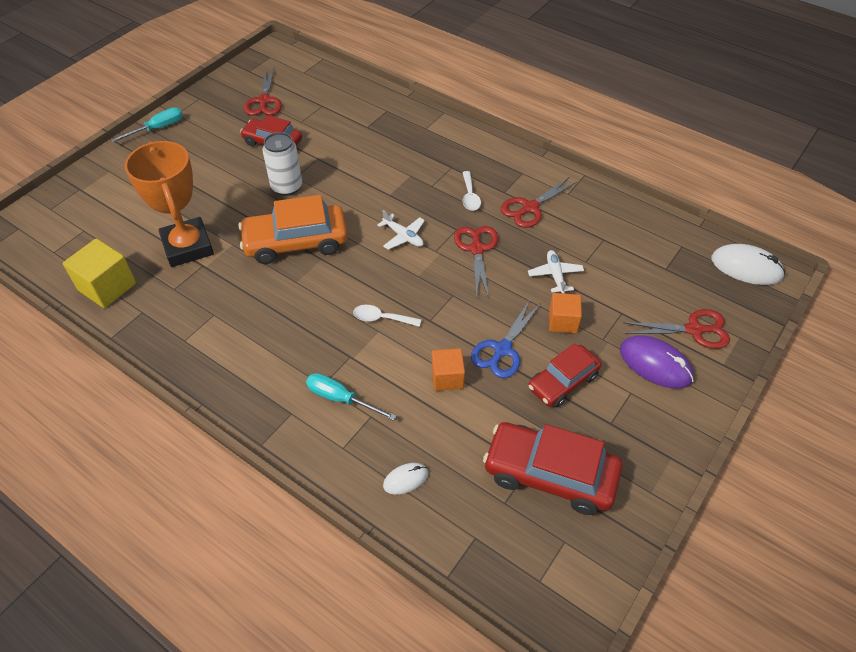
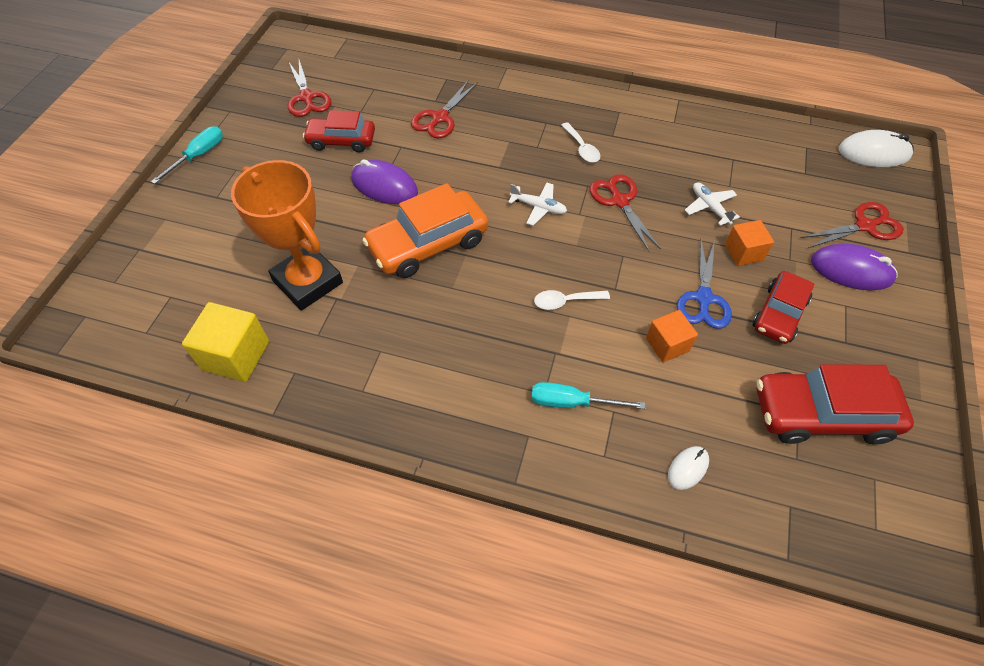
camera: 20 degrees left, 5 degrees up
white can [262,132,302,196] -> purple mouse [351,159,418,204]
red scissors [501,177,578,228] -> red scissors moved to [411,80,478,138]

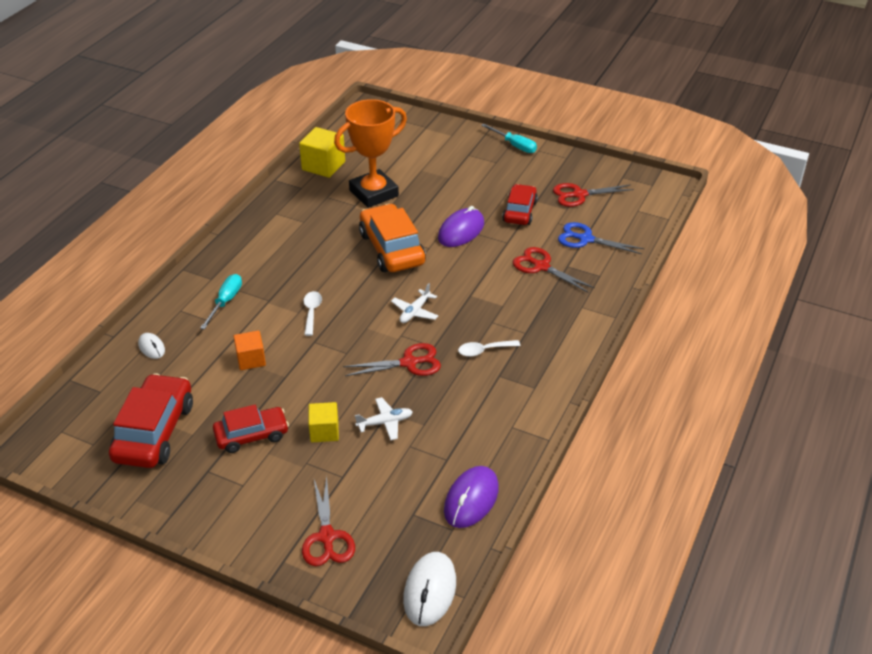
camera: 100 degrees right, 15 degrees down
blue scissors [677,239,732,329] -> blue scissors moved to [558,222,644,254]
orange cube [725,220,774,266] -> yellow cube [308,402,339,442]
red car [752,271,815,344] -> red car turned 120 degrees clockwise [213,405,289,453]
purple mouse [811,244,898,290] -> purple mouse moved to [444,466,499,528]

